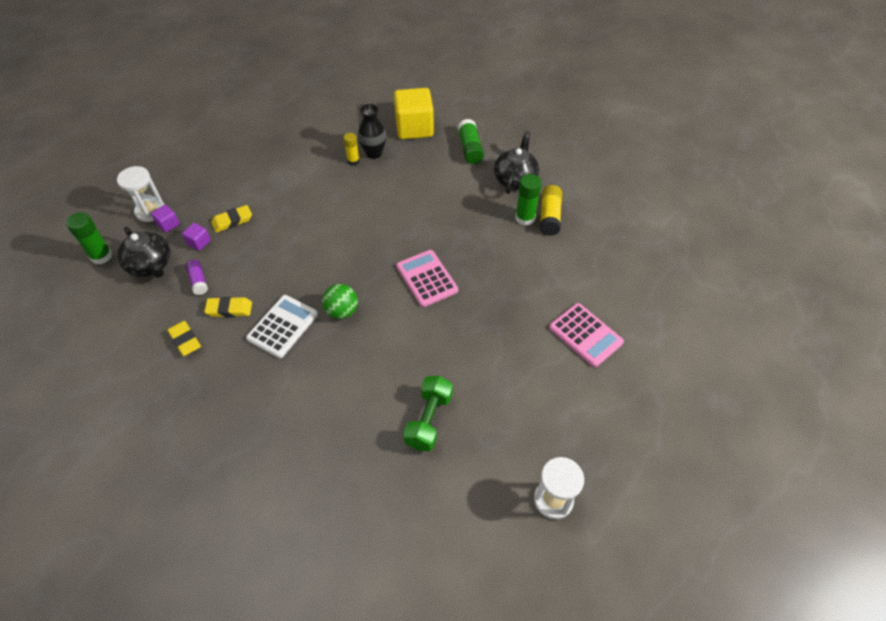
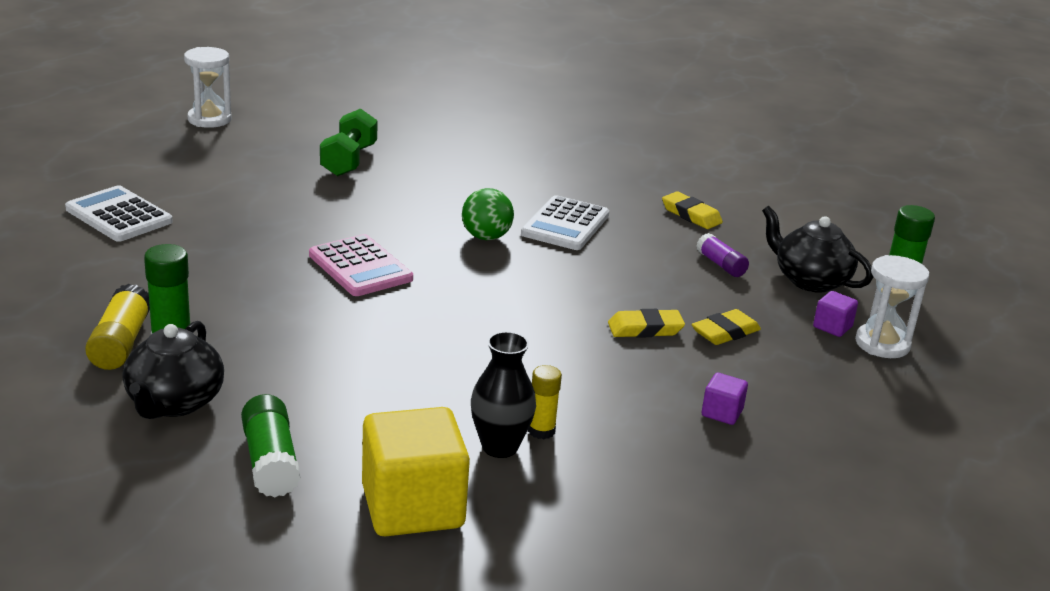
camera: 170 degrees right, 25 degrees down
purple cube [182,223,211,251] -> purple cube moved to [702,373,748,425]
yellow eraser [204,297,252,317] -> yellow eraser moved to [608,309,685,338]
pink calculator [549,303,624,367] -> white calculator [65,185,173,242]

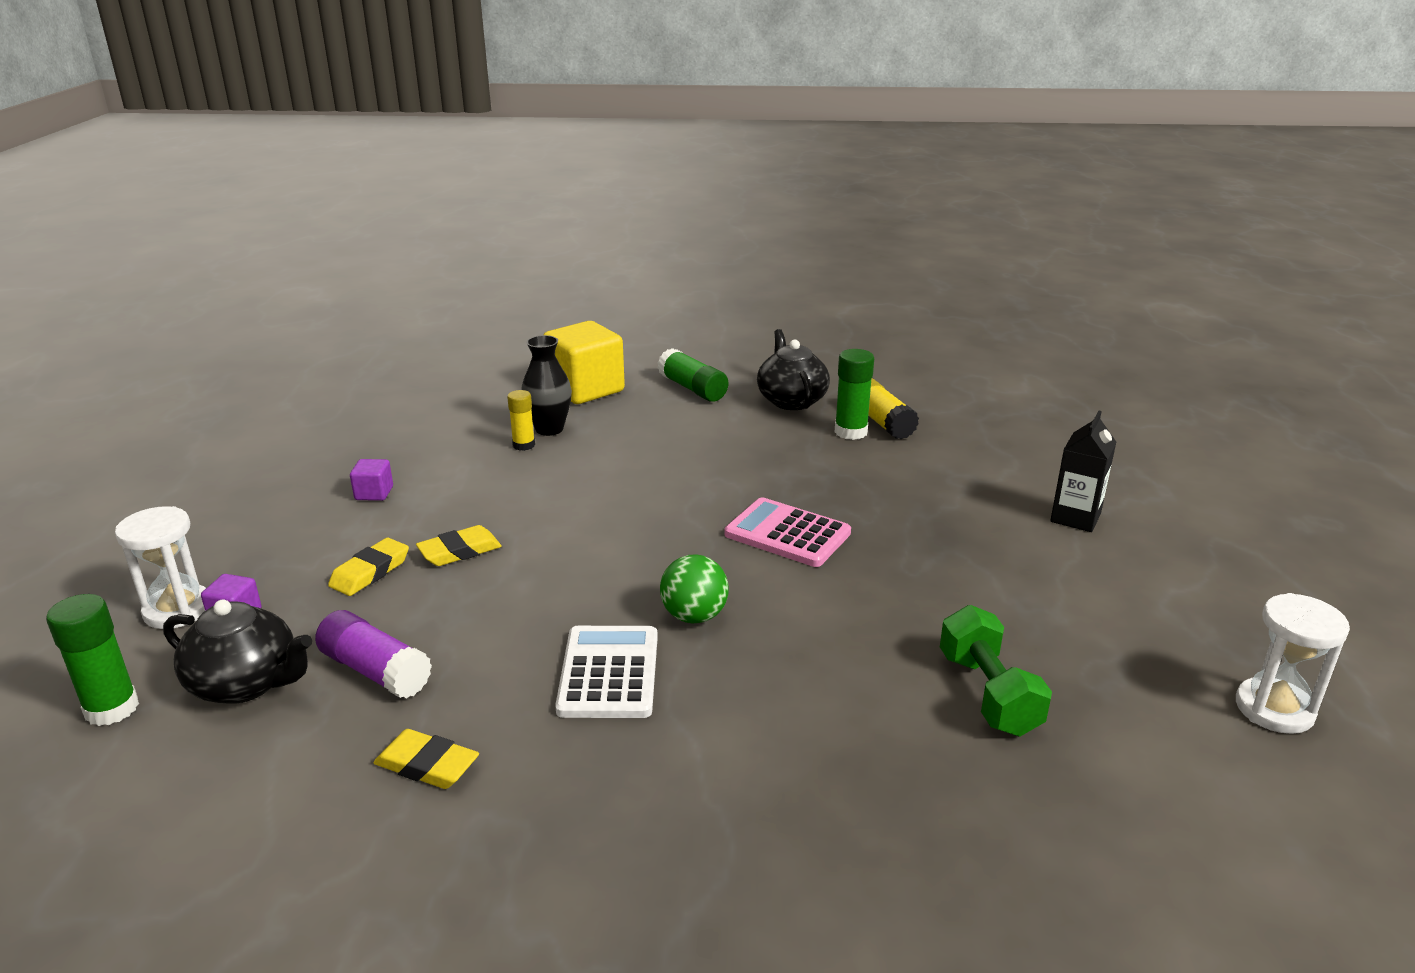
camera: 160 degrees right, 0 degrees up
white calculator [65,185,173,242] -> black carton [1050,411,1116,532]
purple glue stick [696,233,749,277] -> purple glue stick [315,610,432,699], size x1.52

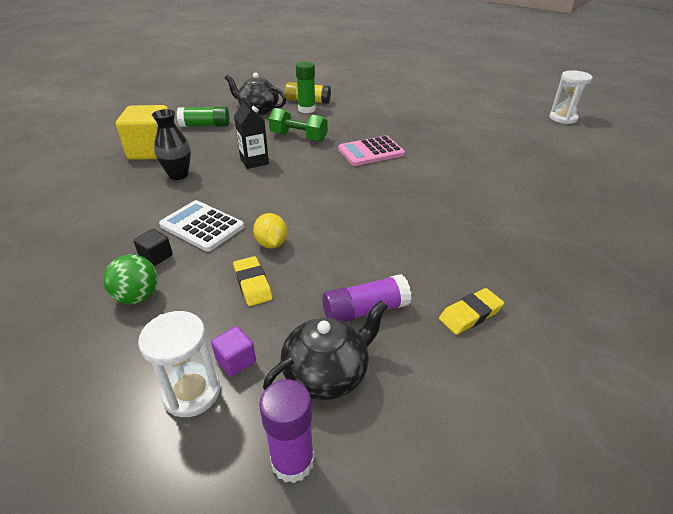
camera: 55 degrees left, 10 degrees up
green glue stick [46,594,139,726] -> purple glue stick [259,380,314,483]
purple cube [350,459,393,501] -> black cube [134,229,173,266]
yellow eraser [416,525,502,566] -> yellow lemon [253,213,287,249]
yellow glue stick [507,390,535,451] -> none
white calculator [555,626,658,718] -> white calculator moved to [159,200,244,252]
green ball [660,554,729,624] -> green ball moved to [103,254,158,304]
green dumbbell [940,605,1052,737] -> green dumbbell moved to [269,108,328,142]
black carton [1050,411,1116,532] -> black carton moved to [234,97,269,169]

